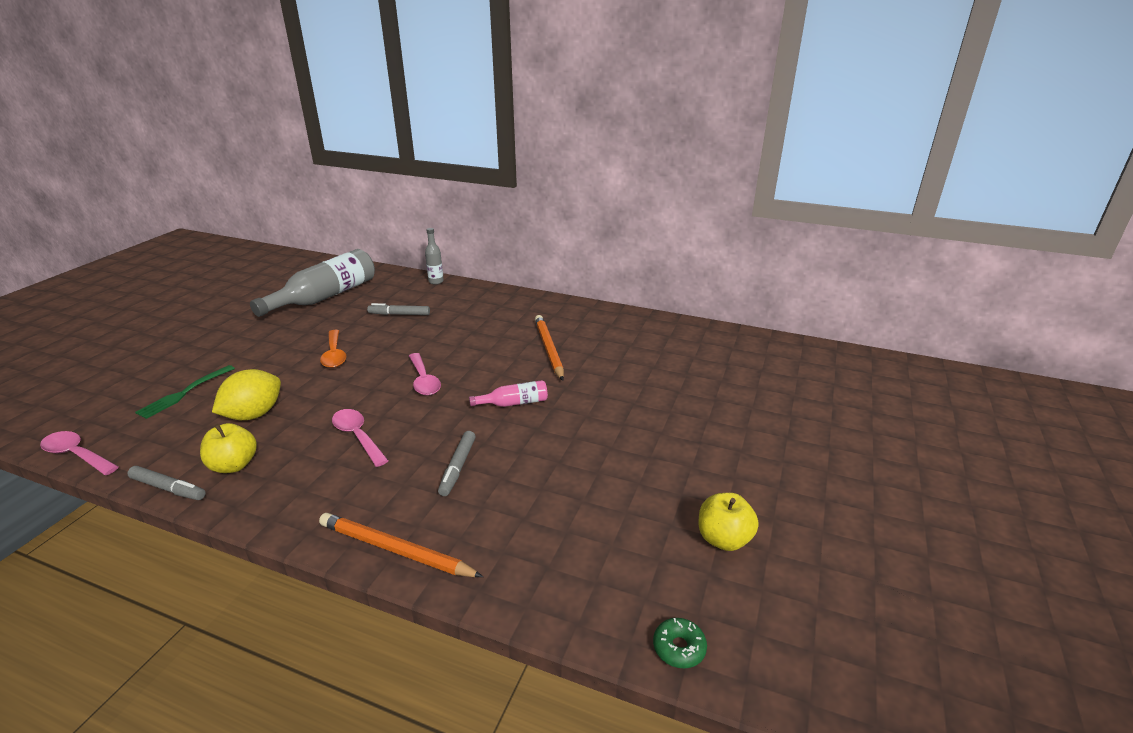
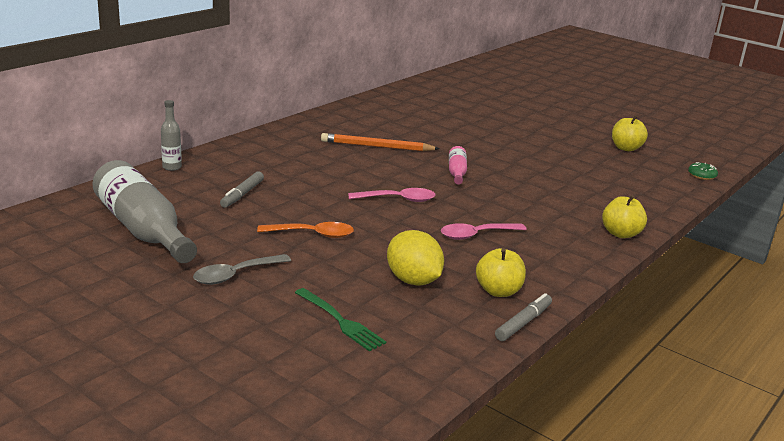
camera: 75 degrees left, 5 degrees down
pink spoon [40,431,119,475] -> none
orange pencil [319,513,483,577] -> yellow apple [602,195,647,238]
grey marker [438,431,476,496] -> none
none -> grey spoon [193,254,291,285]

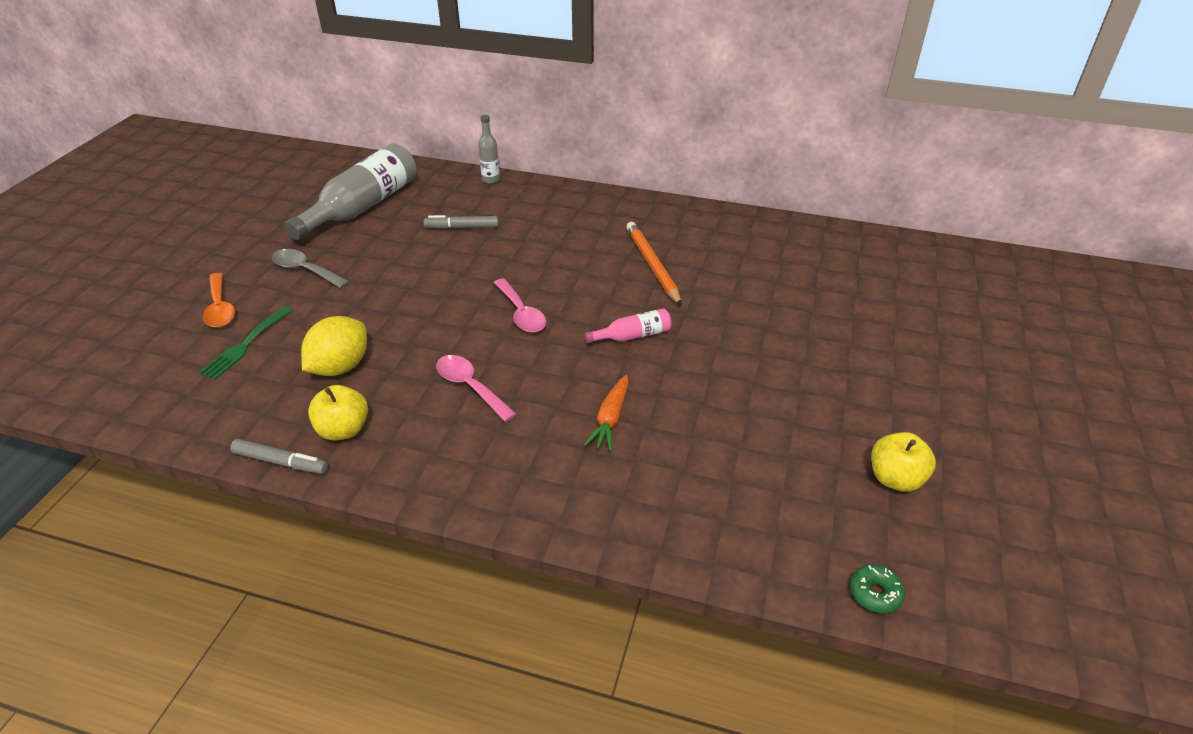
camera: 70 degrees right, 15 degrees up
orange spoon [257,222,354,238] -> orange spoon moved to [203,273,235,328]
yellow apple [602,195,647,238] -> none
none -> orange carrot [584,375,629,451]

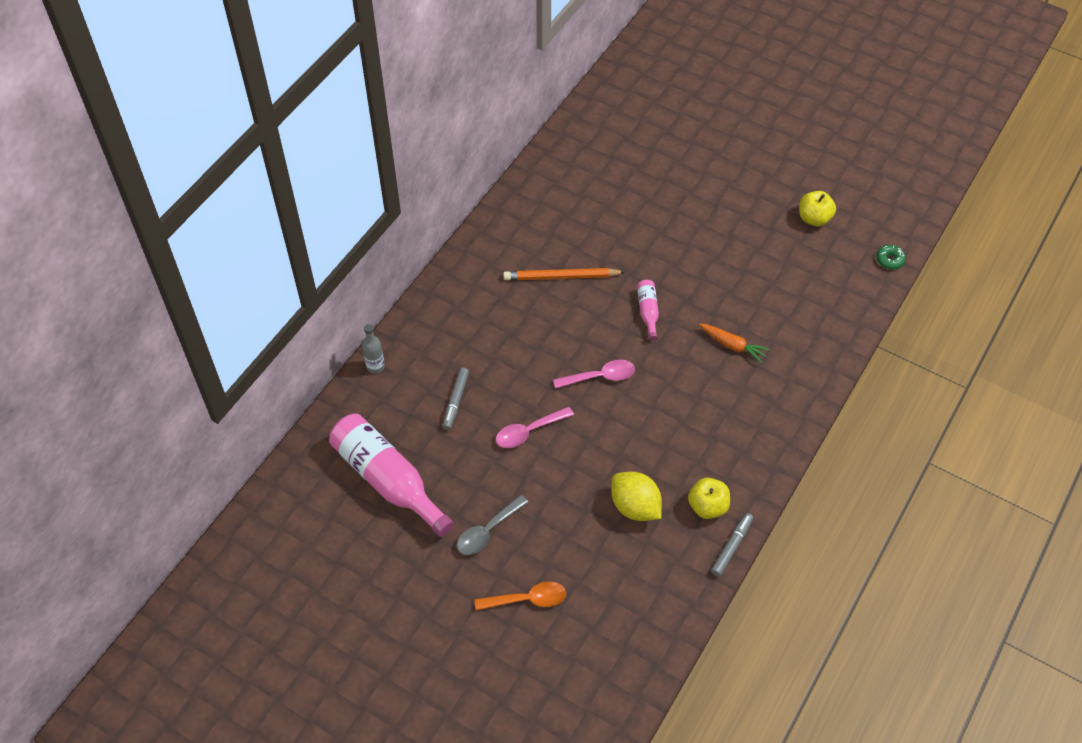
camera: 75 degrees left, 15 degrees up
green fork [199,306,293,380] -> none
grey bottle [284,143,416,240] -> pink bottle [329,414,454,537]
pink spoon [436,355,517,422] -> pink spoon moved to [496,407,574,448]

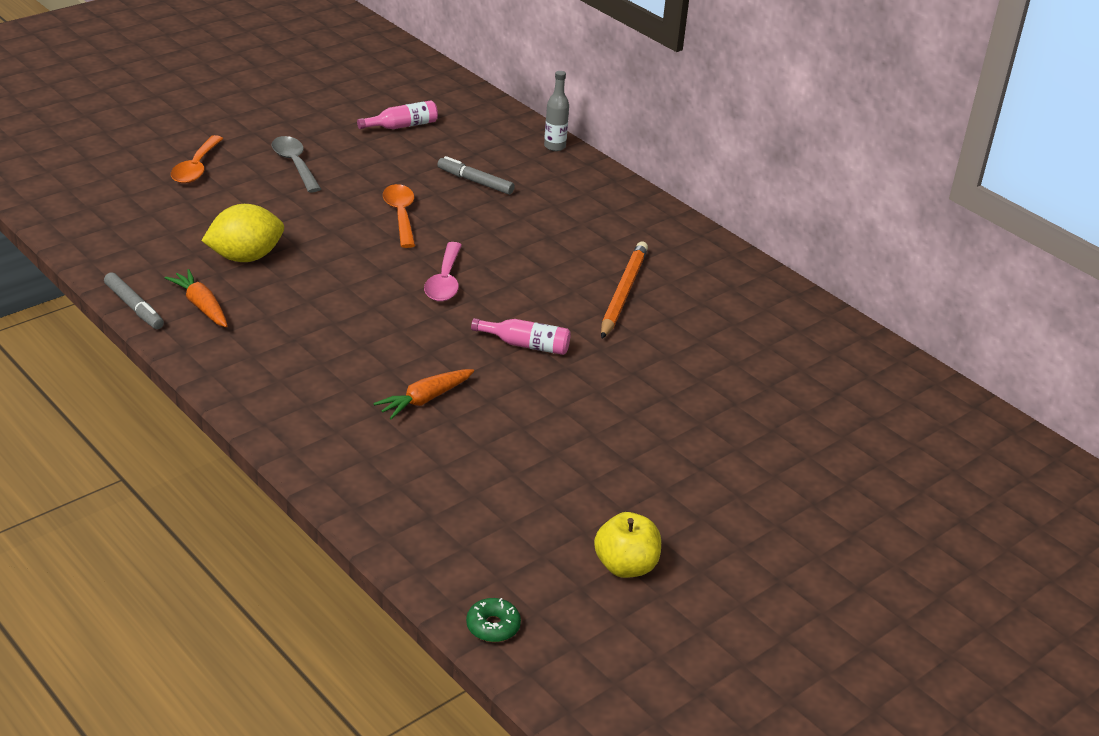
camera: 105 degrees right, 20 degrees down
pink bottle [329,414,454,537] -> pink bottle [357,100,438,129], size x0.46
pink spoon [496,407,574,448] -> orange spoon [383,184,415,248]
yellow apple [688,478,730,519] -> orange carrot [165,269,227,327]

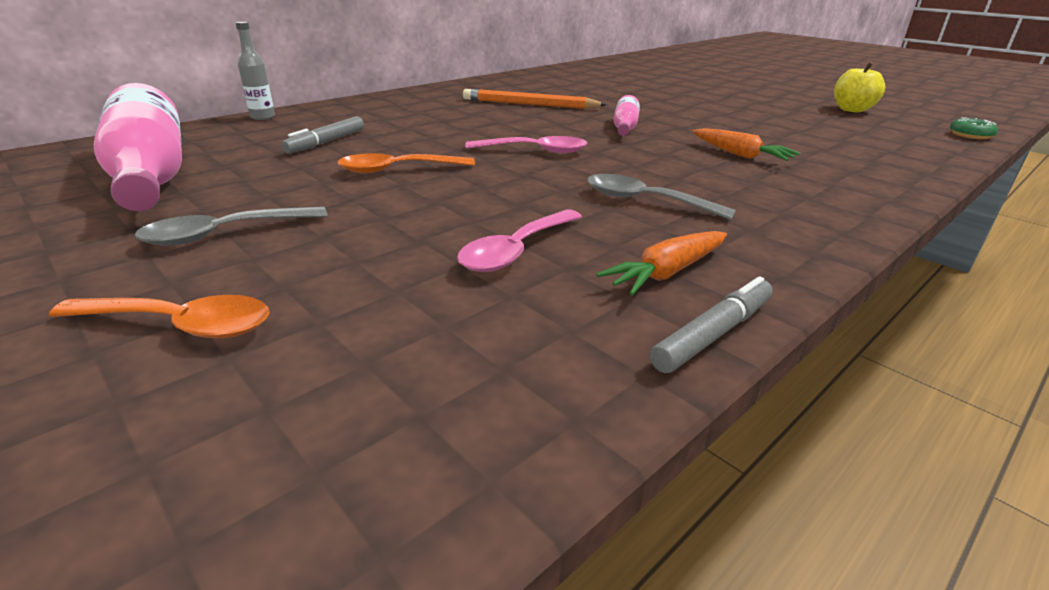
camera: 90 degrees left, 5 degrees down
yellow lemon [201,204,284,262] -> pink spoon [457,210,582,272]
pink bottle [357,100,438,129] -> pink bottle [94,83,182,211], size x2.18
none -> grey spoon [587,174,736,220]

